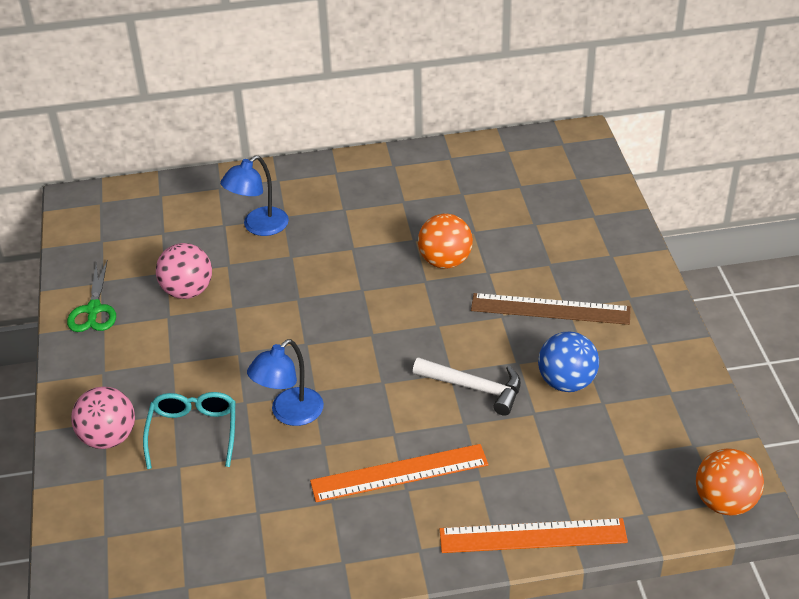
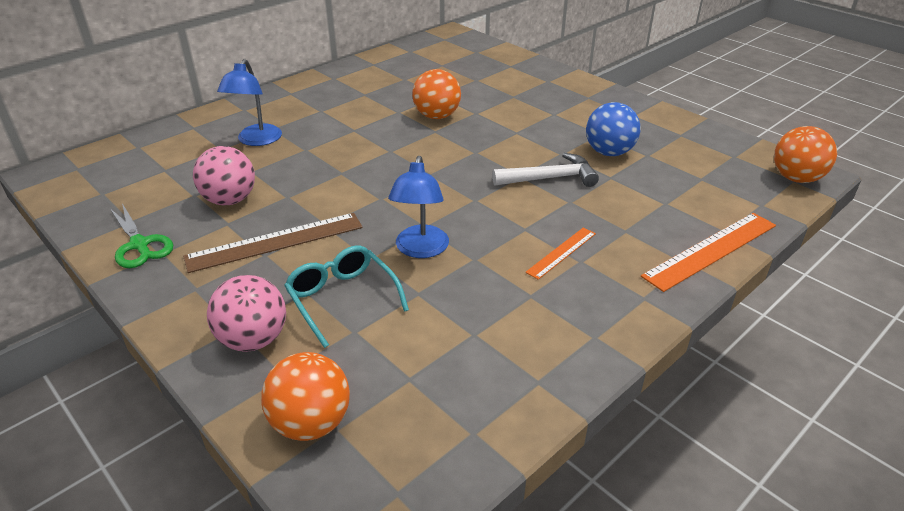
camera: 35 degrees left, 5 degrees down
orange ruler [310,444,488,502] -> orange ruler [525,227,596,280], size x0.56
brown ruler [471,293,631,325] -> brown ruler moved to [183,213,363,273]
none -> orange ball [261,352,350,441]

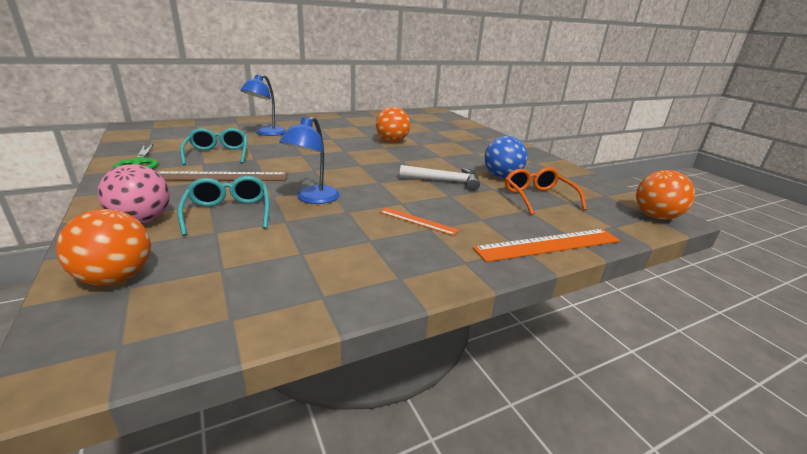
camera: 15 degrees right, 10 degrees down
pink ball [193,146,255,205] -> turquoise glasses [180,128,247,165]
orange ruler [525,227,596,280] -> orange ruler turned 60 degrees clockwise [380,207,459,236]
none -> orange glasses [505,167,587,215]

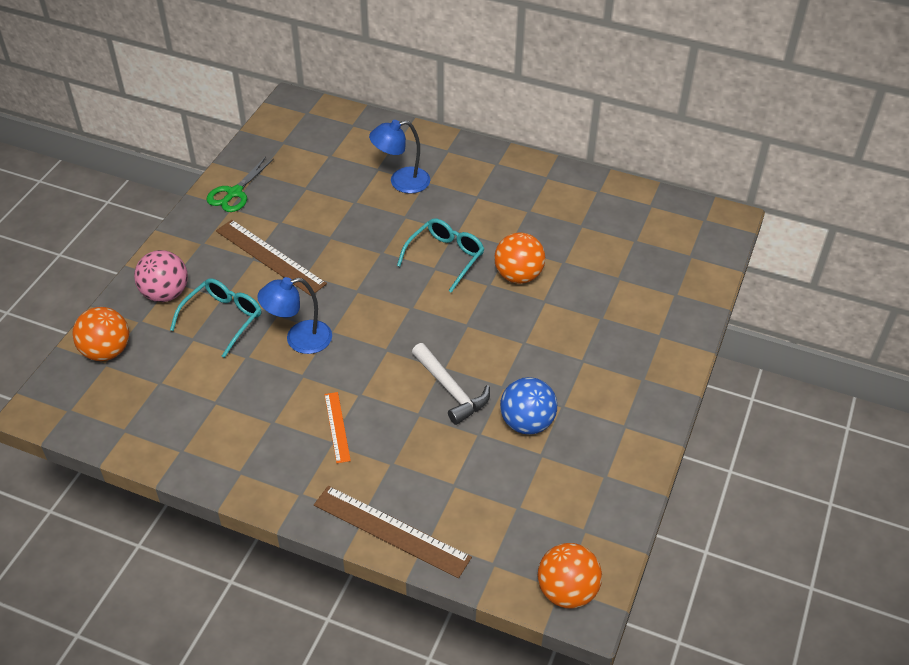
camera: 50 degrees right, 20 degrees up
turquoise glasses [180,128,247,165] -> turquoise glasses moved to [397,218,484,293]
orange ruler [473,229,620,262] -> brown ruler [314,486,472,578]
orange glasses [505,167,587,215] -> none

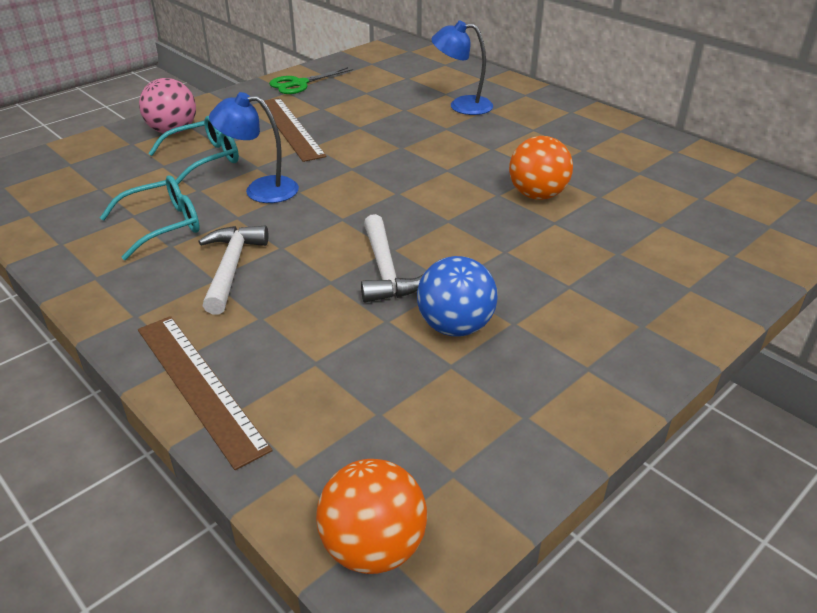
camera: 25 degrees right, 10 degrees down
orange ball [72,307,129,361] -> none
orange ruler [324,392,351,463] -> white hammer [198,226,268,315]
turquoise glasses [397,218,484,293] -> turquoise glasses moved to [100,176,200,260]

